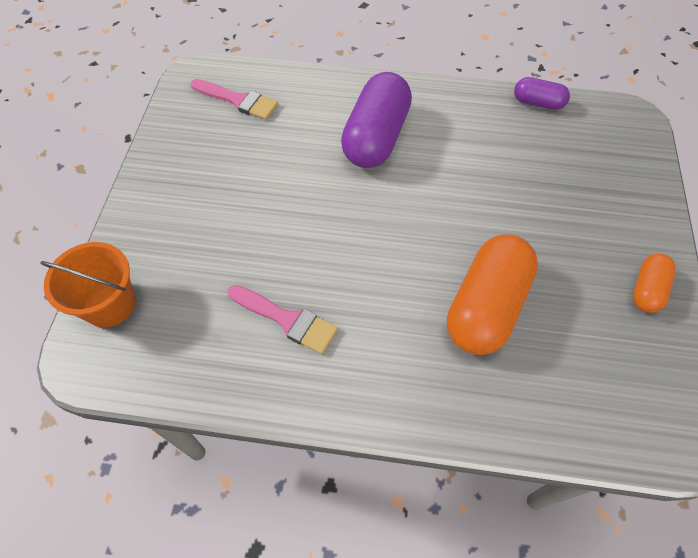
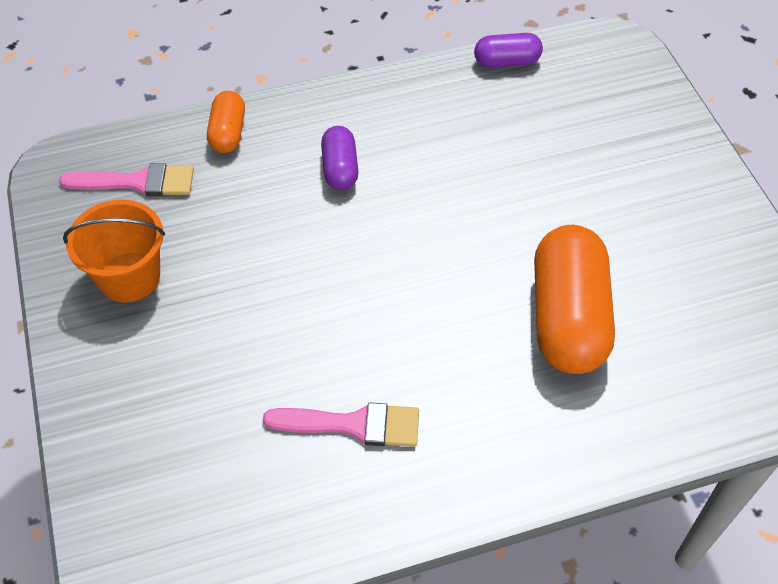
camera: 25 degrees left, 5 degrees down
orange bucket [40,242,135,328] -> orange bucket moved to [63,200,165,302]
purple capsule [341,72,412,168] -> purple capsule [321,126,358,190], size x0.51
orange capsule [633,254,676,313] -> orange capsule moved to [207,91,245,153]

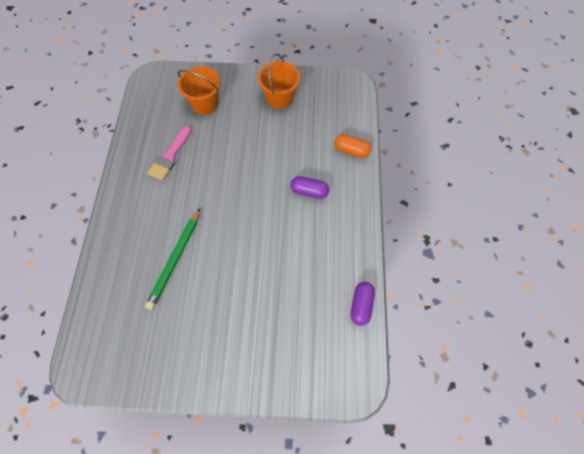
camera: 110 degrees right, 10 degrees up
pink brush [59,163,194,196] -> none
orange capsule [534,225,615,374] -> green pencil [145,208,200,310]
none -> orange bucket [178,66,220,115]

